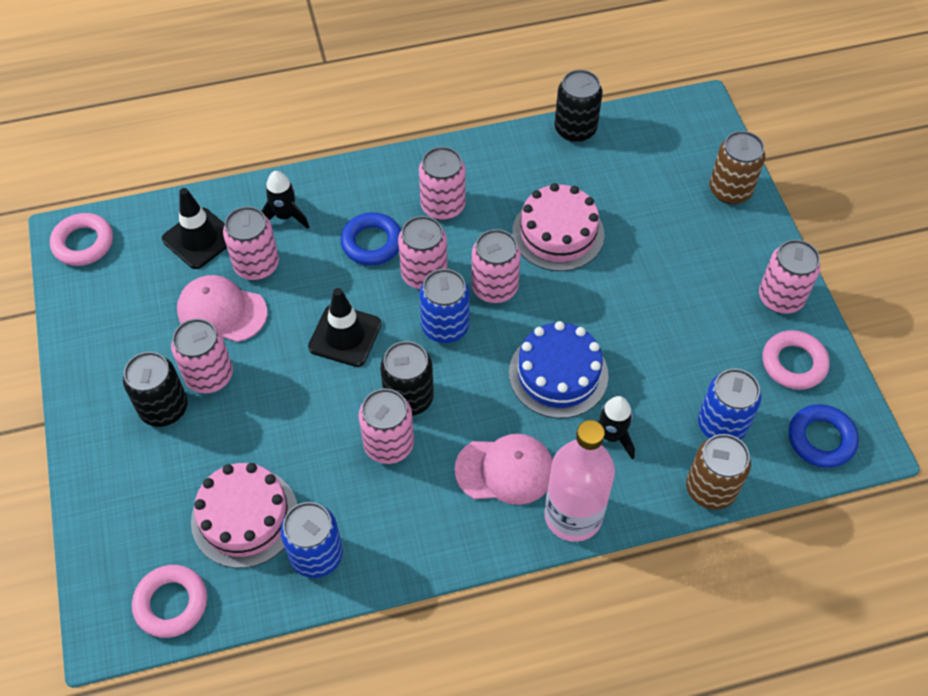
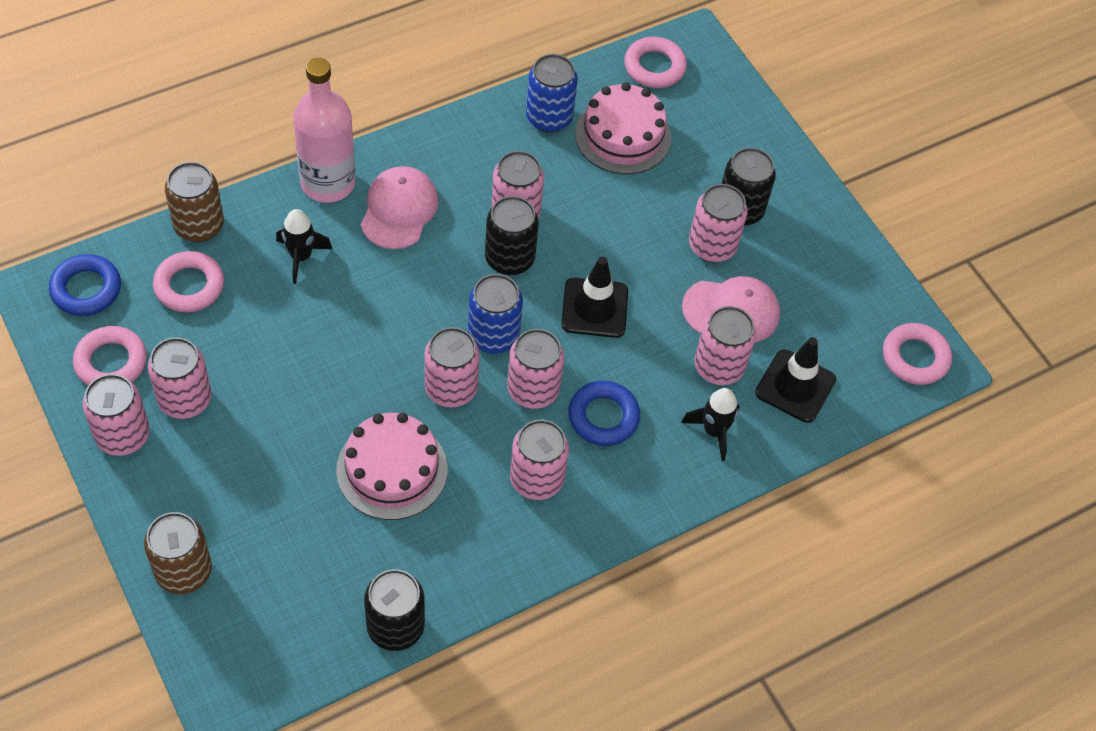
camera: 160 degrees right, 0 degrees up
pink cap [454,434,553,505] -> pink cap turned 120 degrees clockwise [360,166,439,249]
blue cake [509,321,608,418] -> none
blue can [698,369,761,440] -> pink ring [153,251,224,312]
none -> pink can [148,337,212,419]

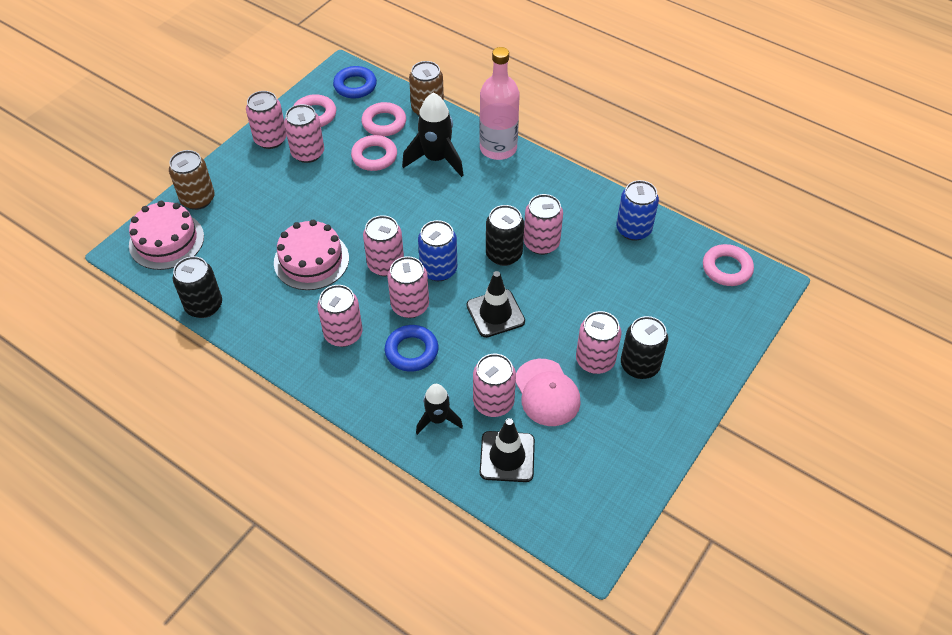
camera: 70 degrees right, 5 degrees down
black rocket [276,209,332,284] -> black rocket [402,93,463,177], size x1.62
pink cap [360,166,439,249] -> none
pink cake [575,82,671,174] -> pink cake moved to [129,201,204,270]
pink ring [883,323,952,385] -> pink ring moved to [351,135,397,171]

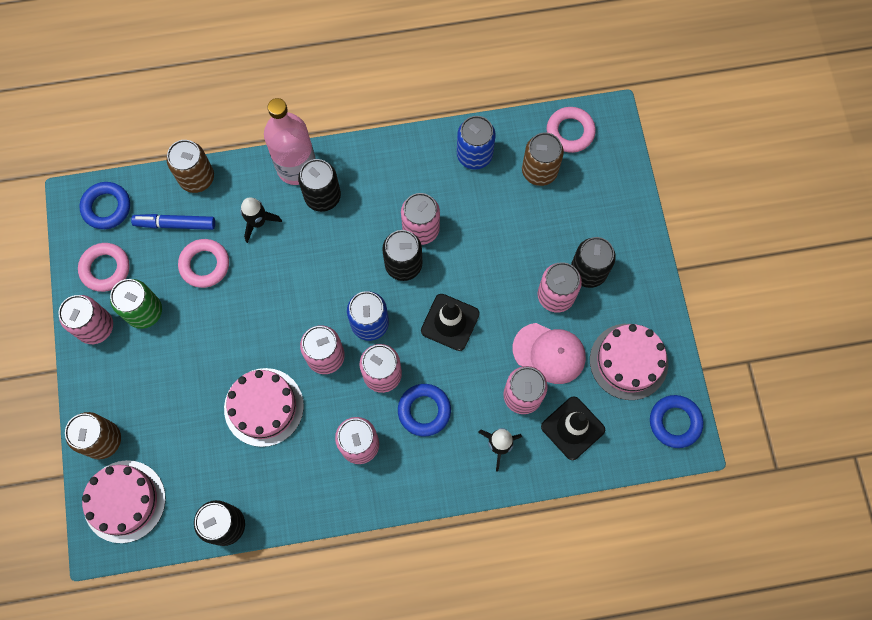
camera: 45 degrees left, 20 degrees up
pink can [284,104,324,163] -> green can [110,279,162,329]
pink ring [361,102,406,136] -> blue marker [131,214,215,230]
black rocket [402,93,463,177] -> black rocket [240,198,282,243], size x0.62
none -> black can [298,159,341,212]
none -> brown can [522,132,564,186]
none -> pink cake [590,324,668,400]
none -> blue ring [650,395,703,448]

